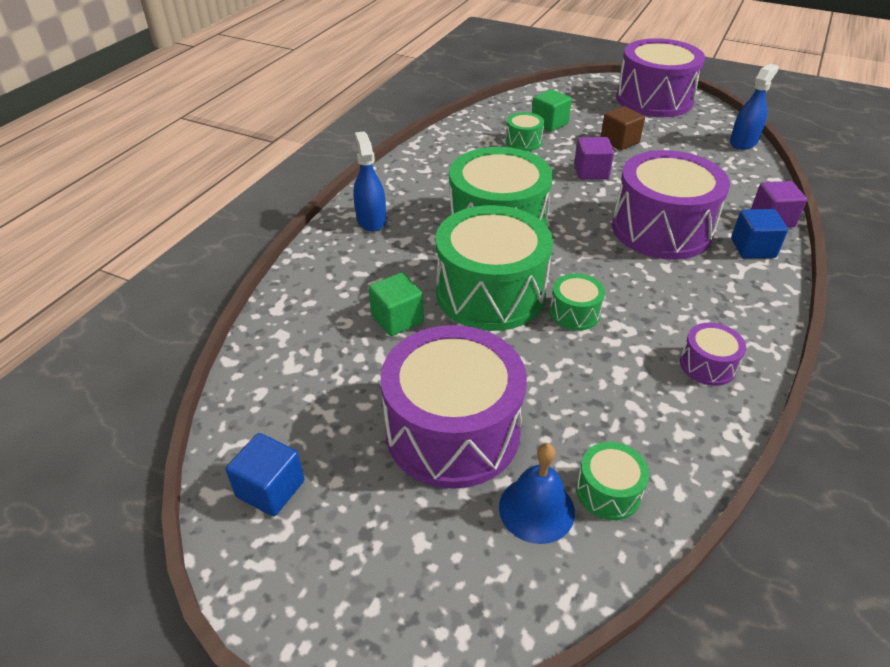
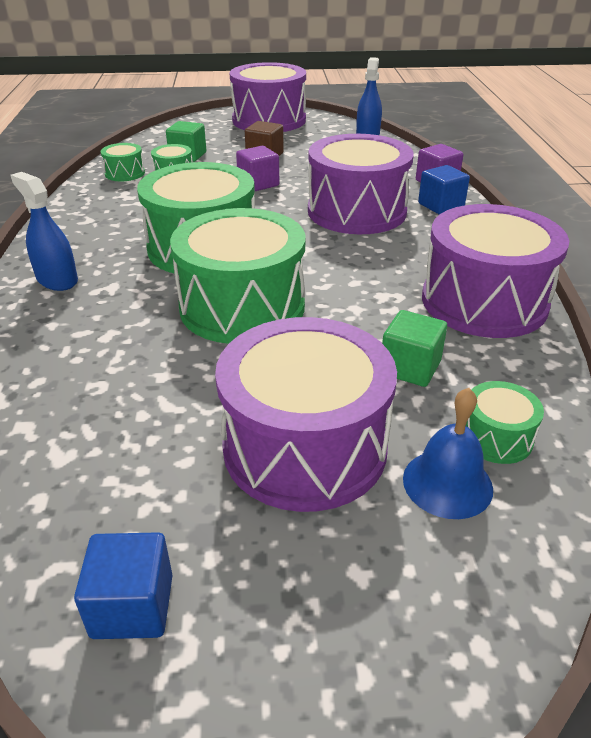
camera: 30 degrees left, 5 degrees down
green cube [368,273,424,336] -> green cube moved to [382,310,447,387]
green drum [550,273,605,331] -> green drum moved to [101,143,145,181]
purple drum [680,323,746,386] -> purple drum [422,204,569,338], size x2.26

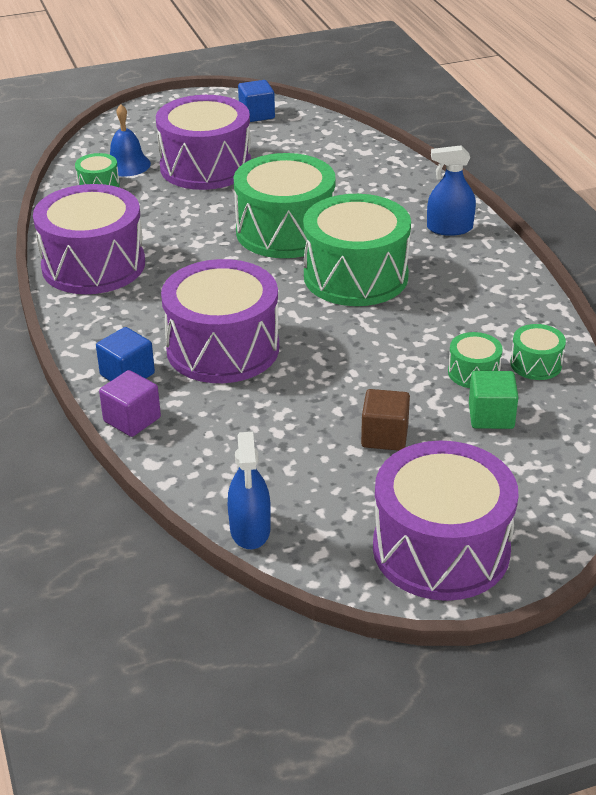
camera: 165 degrees right, 0 degrees up
blue spray bottle [10,172,78,291] -> blue spray bottle turned 150 degrees clockwise [427,145,476,236]
purple cube [236,146,279,191] -> none
green cube [382,310,447,387] -> none

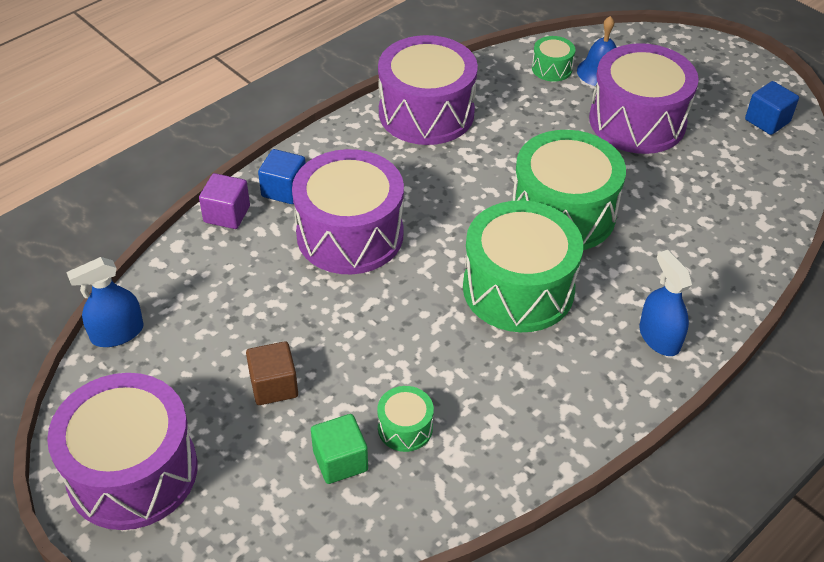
camera: 65 degrees right, 10 degrees up
green drum [510,324,566,380] -> none

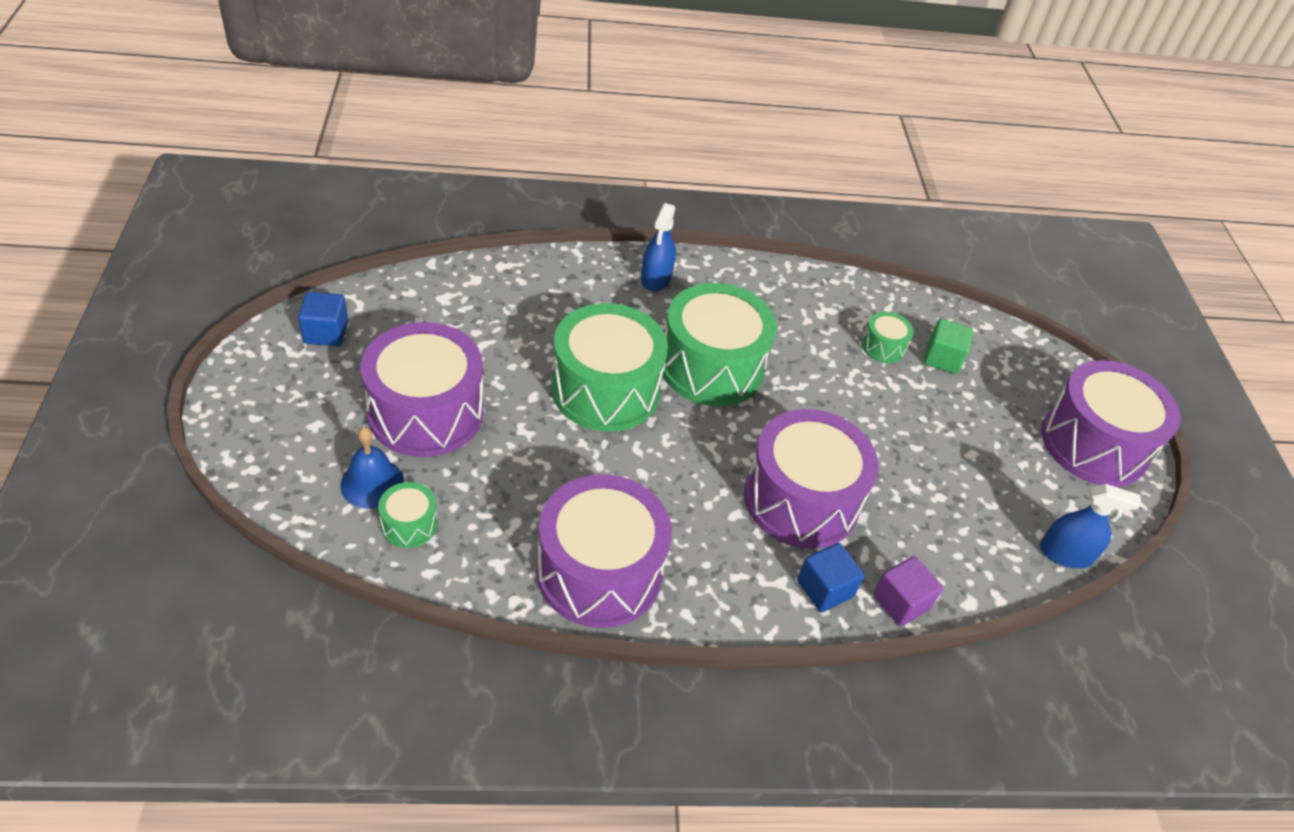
camera: 145 degrees left, 0 degrees up
brown cube [246,341,298,405] -> none

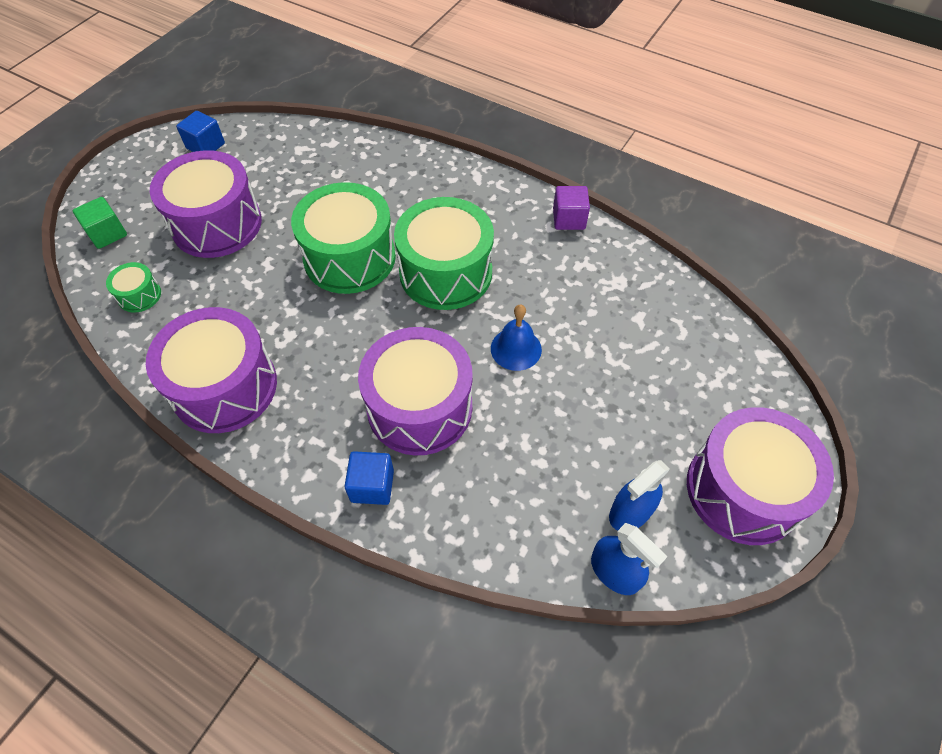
camera: 40 degrees right, 10 degrees up
blue bell [340,427,404,509] -> blue bell moved to [491,305,542,371]
blue spray bottle [641,203,676,291] -> blue spray bottle moved to [609,460,670,530]
green drum [862,312,914,363] -> none
purple cube [873,556,943,627] -> purple cube moved to [553,186,590,230]
green cube [924,319,973,374] -> green cube moved to [73,197,127,249]

